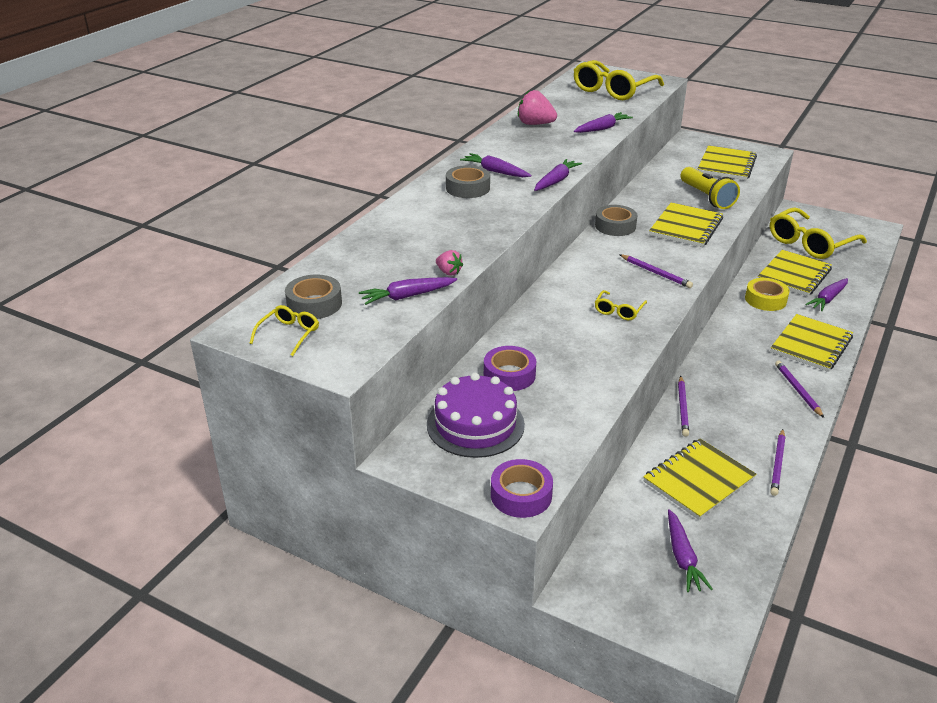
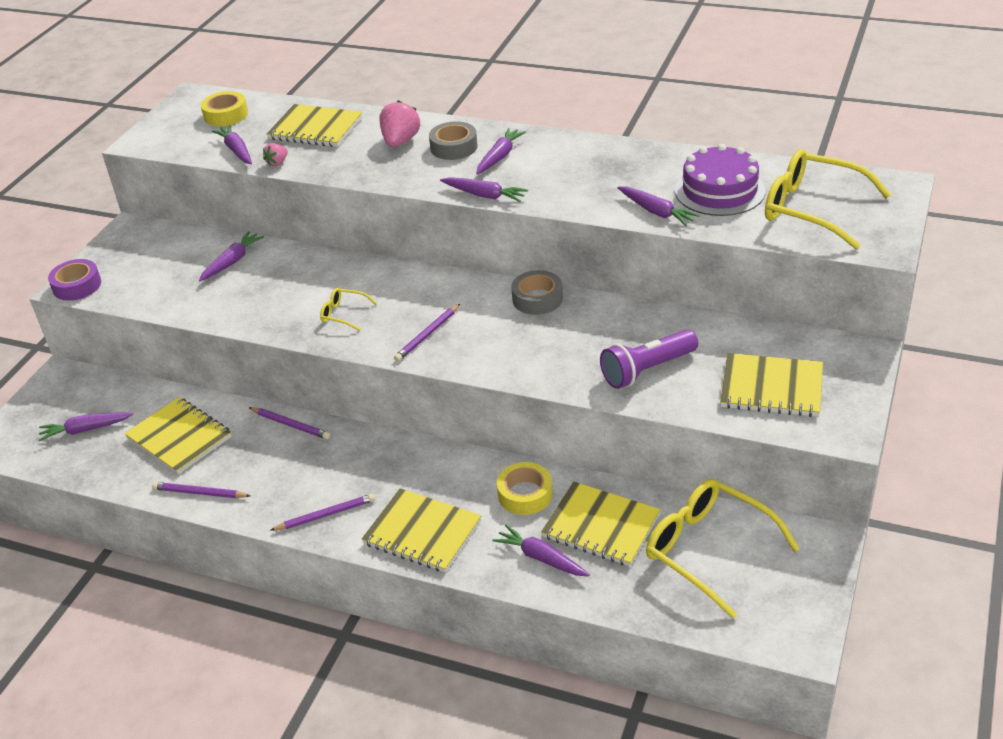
camera: 85 degrees right, 5 degrees up
yellow glasses [250,305,319,356] -> none
grey tape [285,274,342,319] -> yellow tape [201,91,248,126]
purple cake [427,373,525,458] -> purple cake moved to [675,144,766,216]
purple tape [484,346,536,391] -> purple carrot [199,232,264,281]
pink strawberry [518,90,557,125] -> pink strawberry moved to [379,100,420,147]
yellow notebook [649,202,723,247] -> yellow notebook moved to [267,104,363,147]
purple pencil [678,376,689,437] -> purple pencil turned 150 degrees counterclockwise [249,407,330,439]
yellow flashlight [681,167,740,209] -> purple flashlight [600,329,698,389]

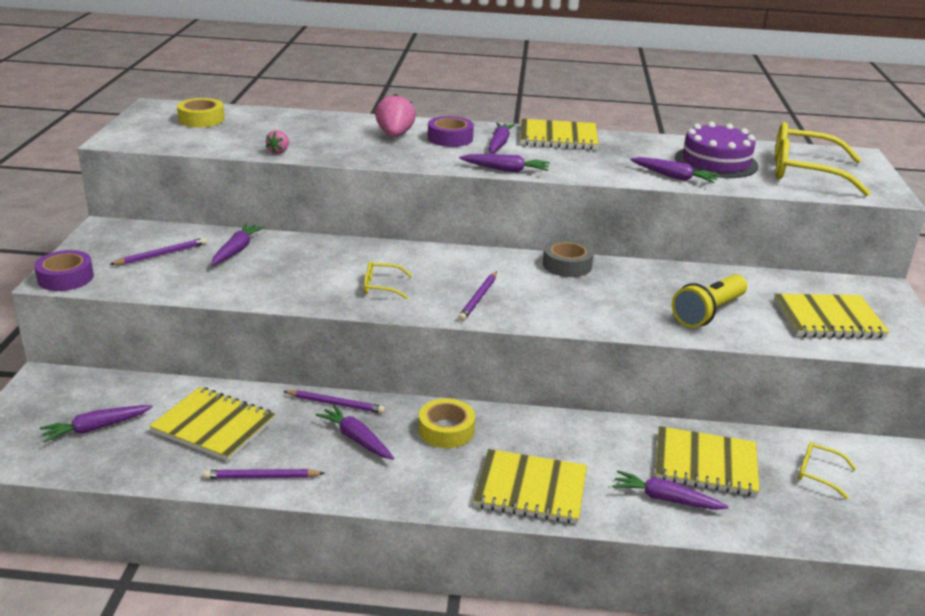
camera: 20 degrees left, 10 degrees down
purple carrot [212,125,252,164] -> purple carrot moved to [316,405,394,460]
yellow notebook [267,104,363,147] -> yellow notebook moved to [520,119,599,150]
purple pencil [270,494,375,531] -> purple pencil moved to [109,238,207,265]
grey tape [429,121,478,160] -> purple tape [428,116,474,147]
yellow tape [497,462,553,515] -> yellow tape moved to [419,398,475,448]
purple flashlight [600,329,698,389] -> yellow flashlight [672,274,747,328]
yellow glasses [646,479,800,619] -> yellow glasses [798,442,857,499], size x0.46

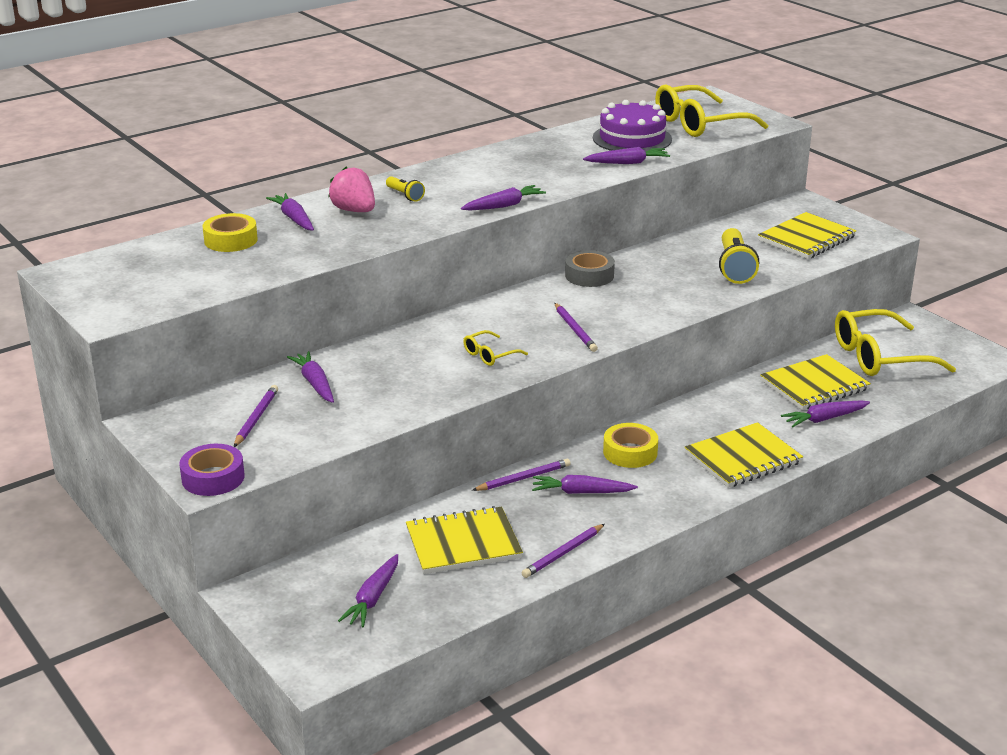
camera: 40 degrees left, 0 degrees up
yellow tape [177,98,224,127] -> yellow tape moved to [202,213,258,252]
pink strawberry [266,130,289,154] -> none
purple tape [428,116,474,147] -> yellow flashlight [386,176,425,202]
purple carrot [489,122,515,154] -> purple carrot moved to [266,193,314,231]
yellow notebook [520,119,599,150] -> none
yellow glasses [798,442,857,499] -> yellow glasses [835,309,956,376], size x2.17

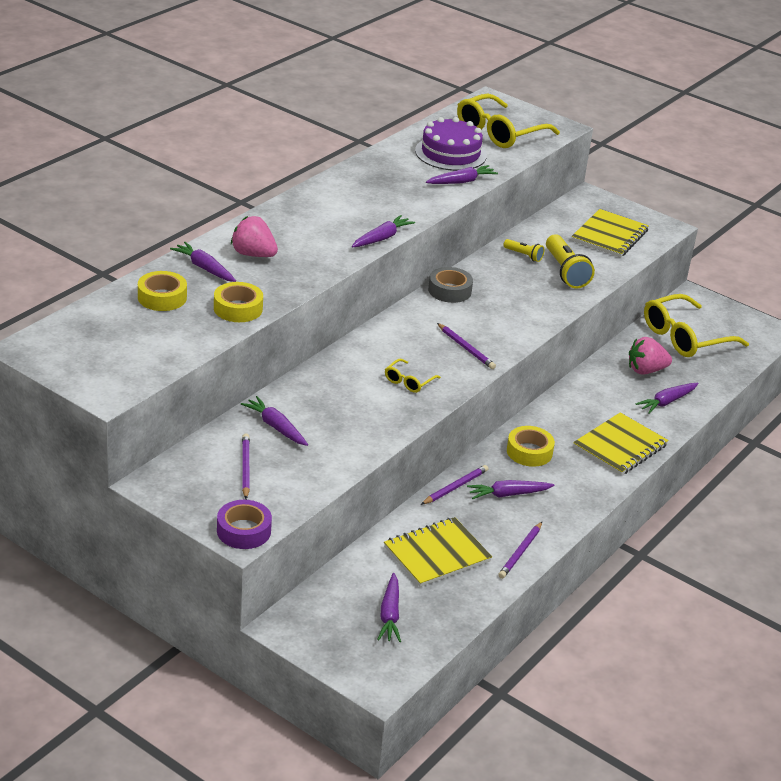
camera: 20 degrees left, 5 degrees up
yellow flashlight [386,176,425,202] -> yellow flashlight moved to [503,239,544,262]
yellow notebook [760,354,871,410] -> pink strawberry [629,337,672,375]
none -> yellow tape [214,282,263,322]

